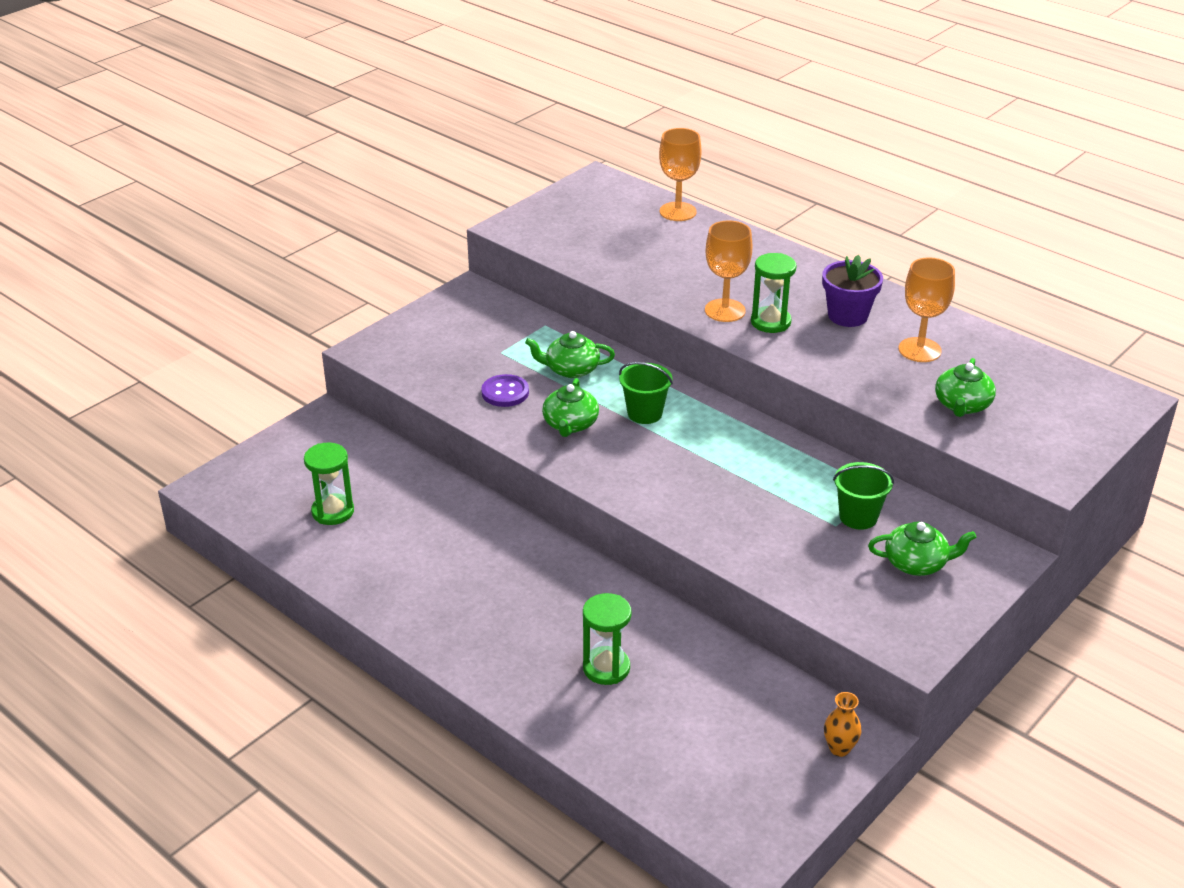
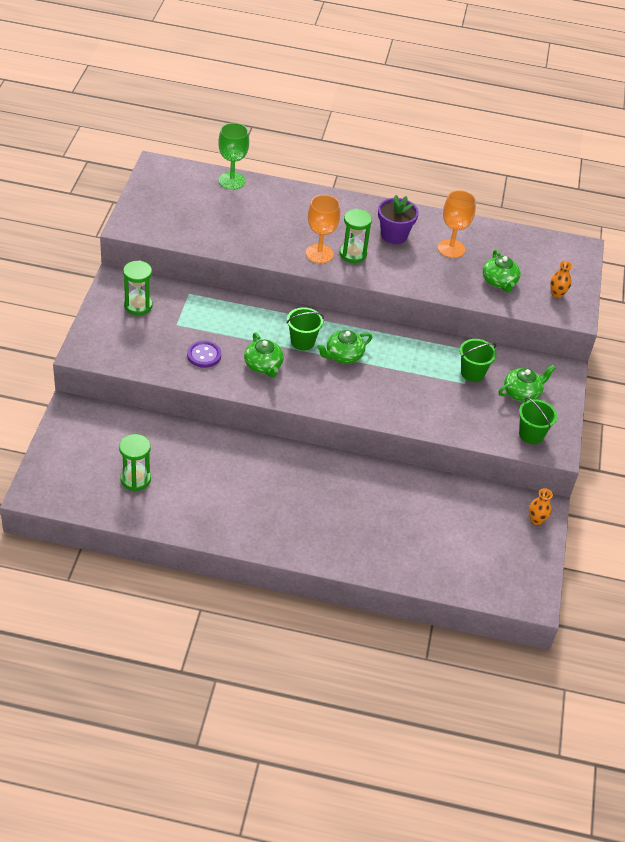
camera: 35 degrees left, 10 degrees up
green teapot [525,331,615,378] -> green teapot moved to [317,330,372,364]
green hourglass [583,593,632,685] -> green hourglass moved to [123,260,152,315]
orange goblet [659,128,702,221] -> green goblet [218,123,249,190]
none -> green bucket [519,397,557,444]
none -> orange vase [550,261,573,298]

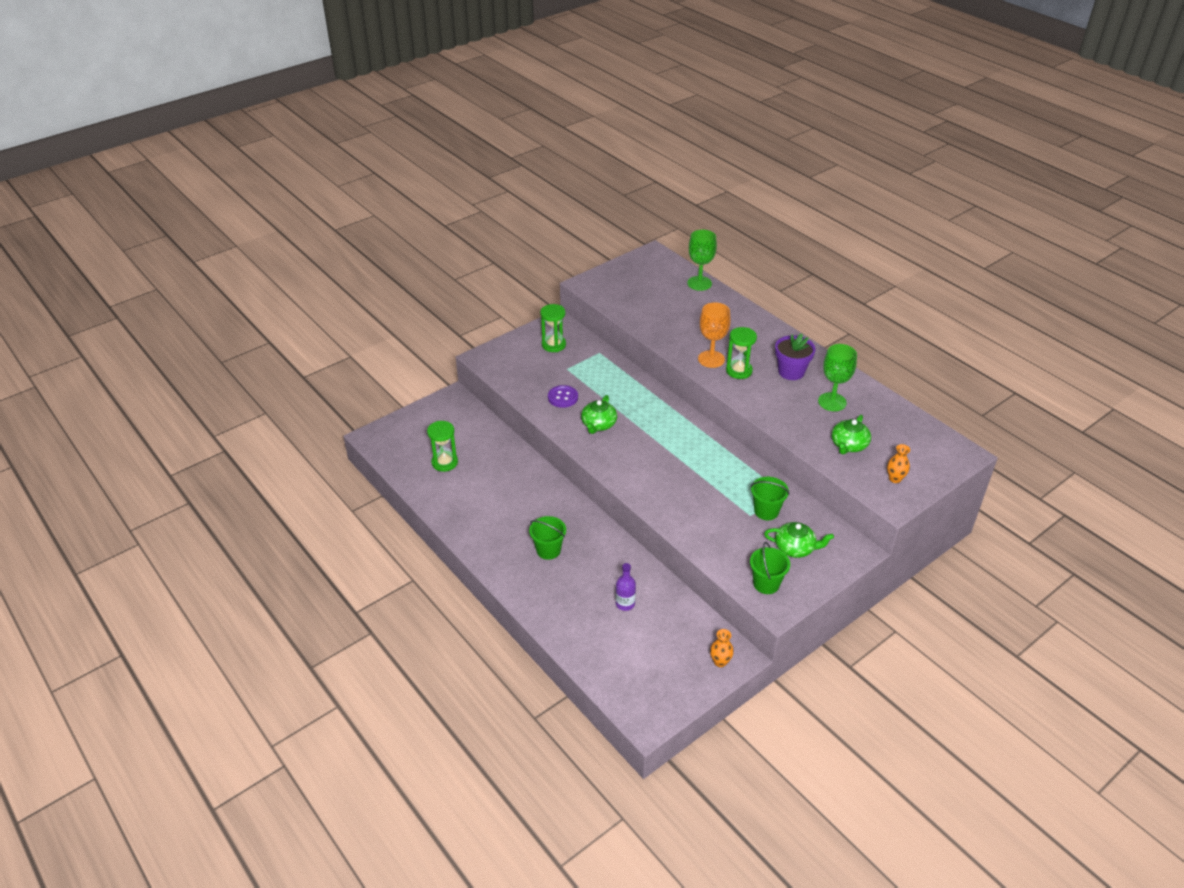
camera: 45 degrees right, 5 degrees down
green bucket [286,307,324,350] -> green bucket moved to [529,516,566,560]
green teapot [317,330,372,364] -> none
orange goblet [437,190,476,258] -> green goblet [818,344,857,411]
none -> purple bottle [616,563,636,611]

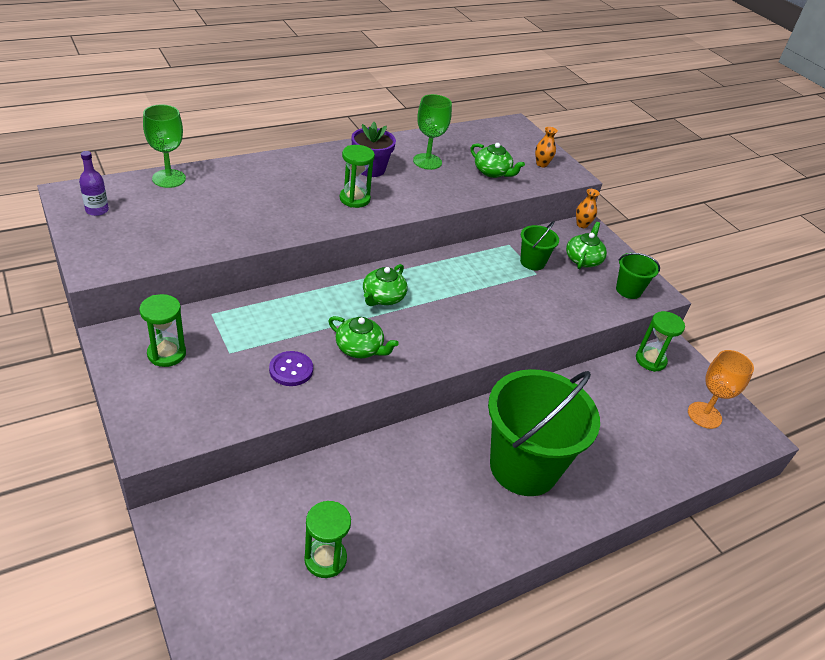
camera: 85 degrees left, 0 degrees up
green bucket [529,516,566,560] -> green bucket [488,369,600,496], size x2.23
purple bottle [616,563,636,611] -> purple bottle moved to [79,151,109,216]
orange goblet [698,303,731,368] -> orange goblet moved to [688,350,754,429]
orange vase [710,629,734,667] -> orange vase moved to [576,189,600,228]
none -> green teapot [363,264,408,306]
none -> green hourglass [636,311,685,372]

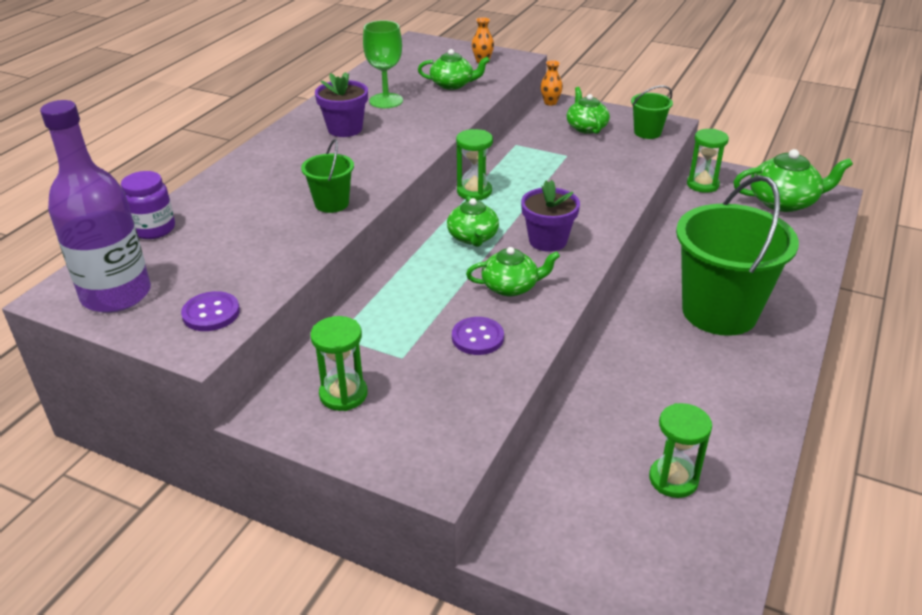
camera: 30 degrees left, 5 degrees down
purple bottle [79,151,109,216] -> purple bottle [40,100,151,313], size x2.27
green goblet [143,104,186,188] -> purple jar [121,171,175,239]
green hourglass [340,145,375,208] -> green hourglass moved to [456,129,493,200]
green bucket [520,221,559,270] -> green bucket moved to [301,139,354,213]
orange goblet [688,350,754,429] -> green teapot [733,149,853,212]
none -> purple button [181,291,240,331]
none -> purple flower pot [521,180,580,252]

